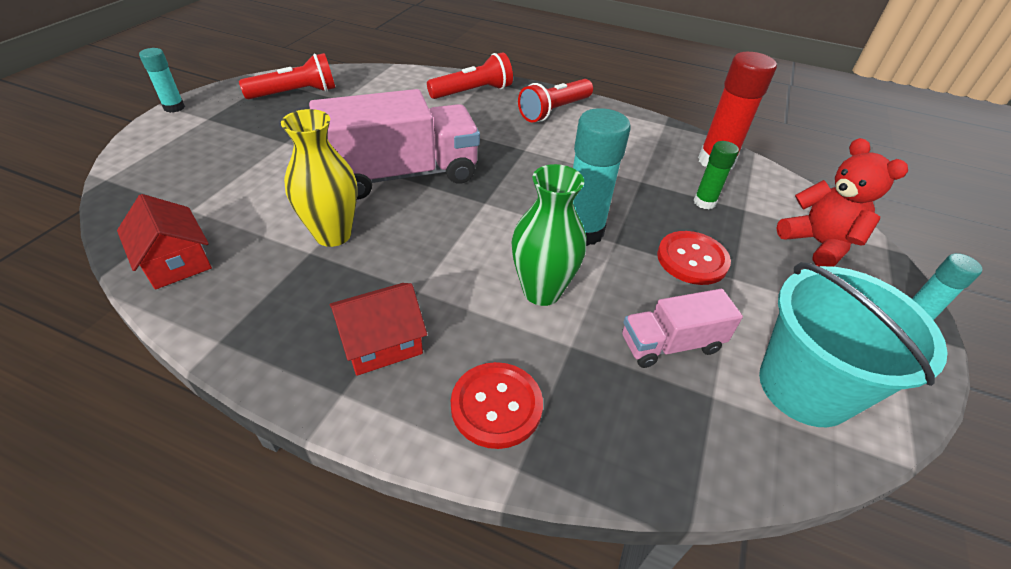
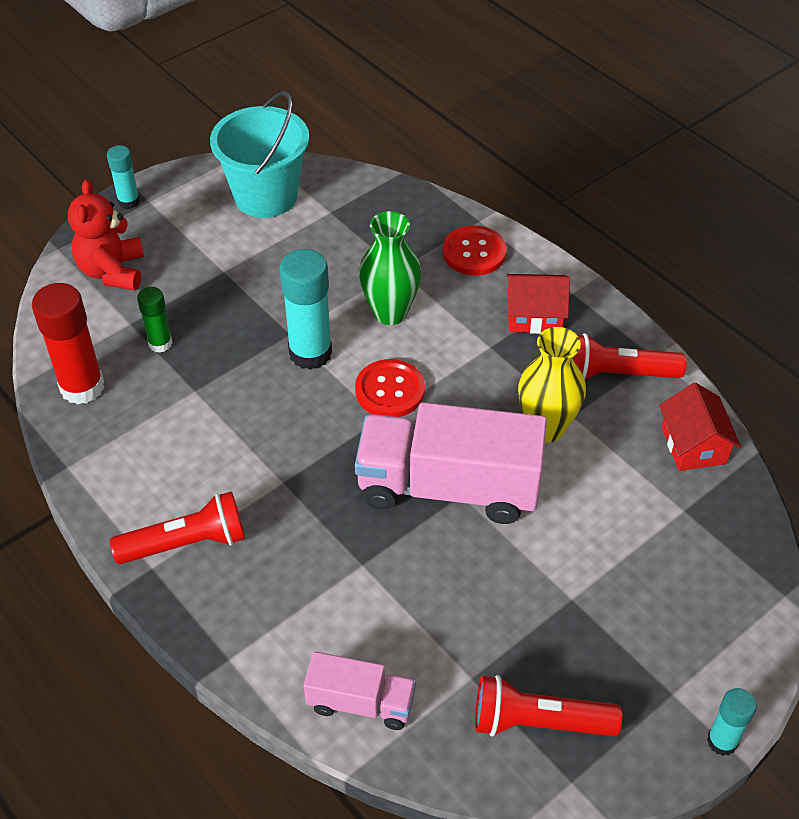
camera: 150 degrees left, 5 degrees up
red flashlight [427,52,513,99] -> red flashlight moved to [572,333,687,380]
pink truck [622,289,743,368] -> pink truck moved to [304,652,416,730]
red button [657,231,731,285] -> red button moved to [355,359,425,417]

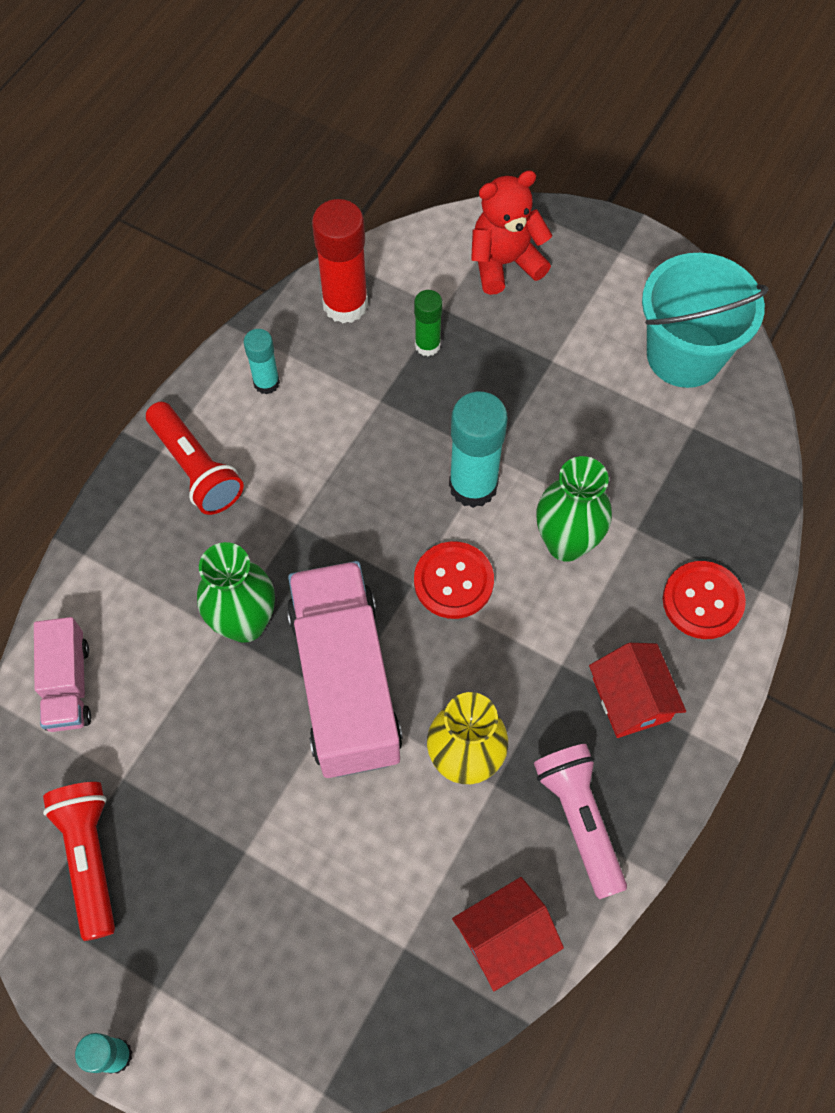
camera: 70 degrees right, 15 degrees up
turquoise glue stick [107,145,140,209] -> turquoise glue stick moved to [244,329,280,394]
red flashlight [572,333,687,380] -> pink flashlight [534,744,627,899]
none -> green vase [197,542,275,643]

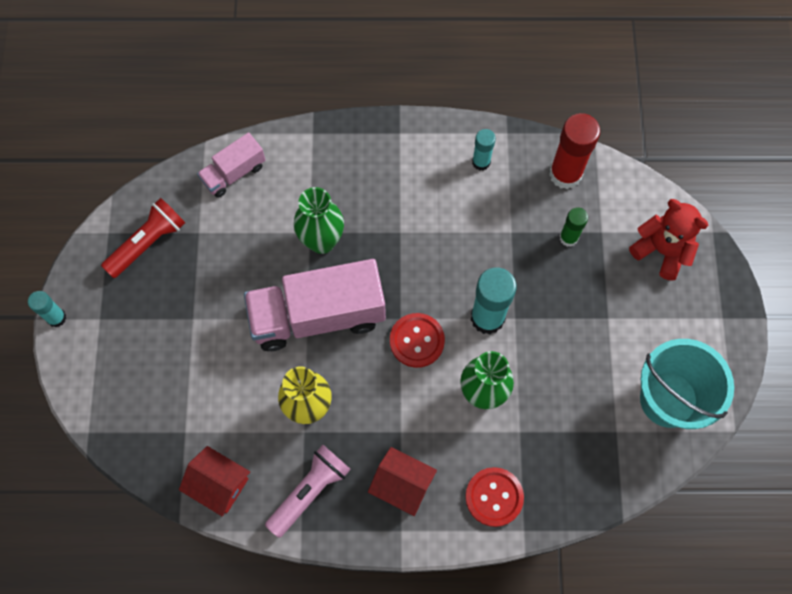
camera: 60 degrees right, 5 degrees up
red flashlight [146,402,244,515] -> none
pink truck [287,561,403,778] -> pink truck turned 150 degrees counterclockwise [244,259,386,351]
red house [589,643,686,738] -> red house turned 75 degrees clockwise [368,447,437,516]

